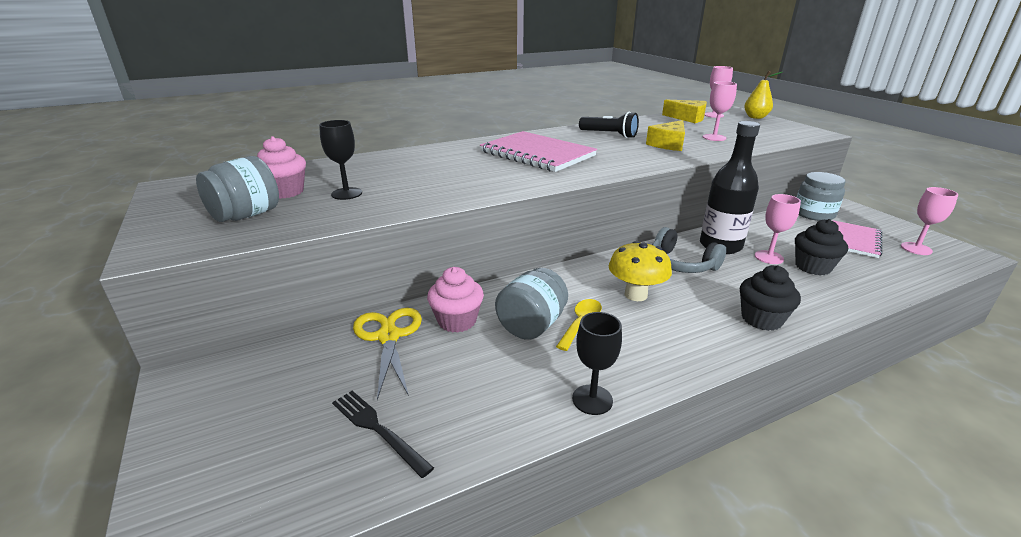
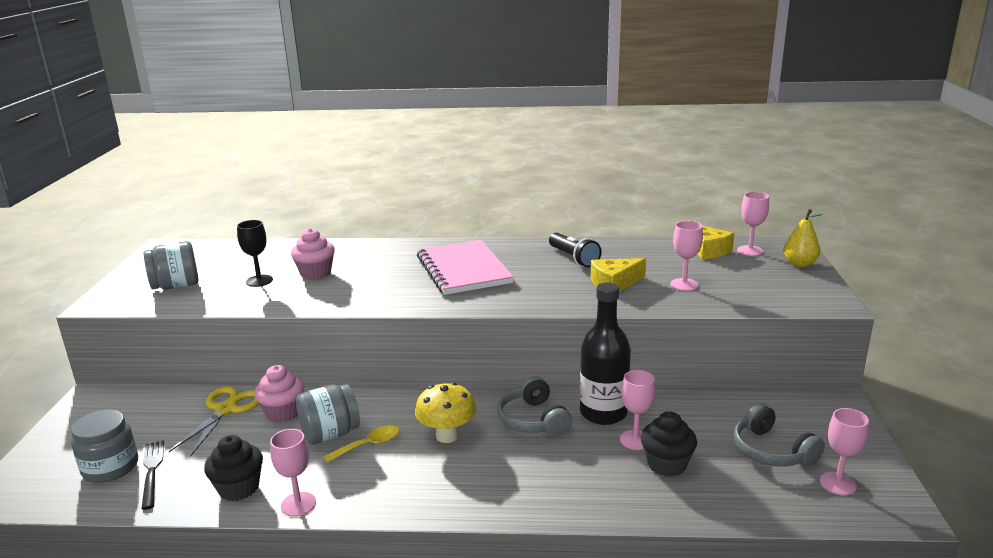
camera: 30 degrees right, 5 degrees down
pink cupcake [257,136,306,199] -> pink cupcake moved to [291,228,335,280]
black goblet [572,312,622,415] -> pink goblet [270,429,316,517]
black cupcake [740,265,801,331] -> black cupcake moved to [204,435,263,501]
grey jar [797,172,846,221] -> grey jar moved to [71,409,138,483]
pink notebook [832,220,882,258] -> grey headphones [734,403,825,467]

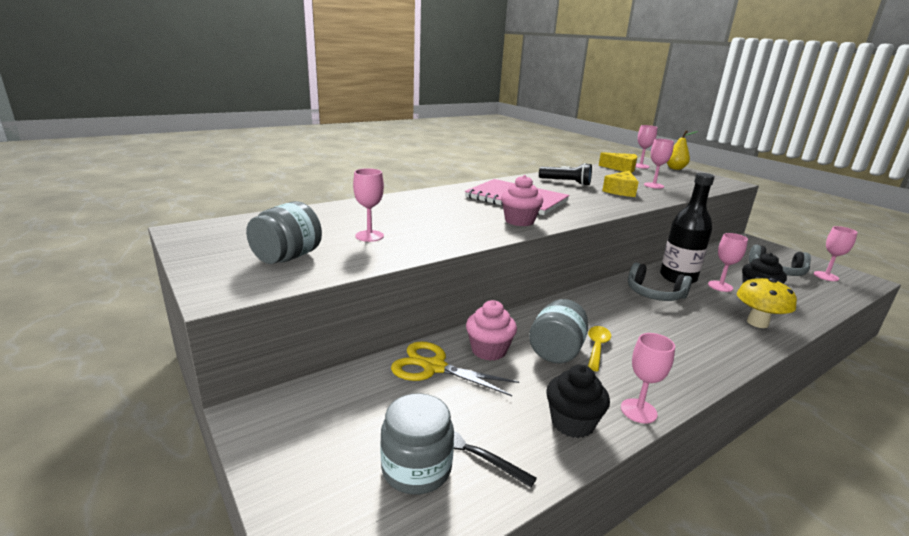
camera: 40 degrees left, 0 degrees up
yellow scissors [169,386,259,457] -> yellow scissors turned 45 degrees counterclockwise [391,341,519,396]
black goblet [237,220,273,287] -> pink goblet [353,168,384,242]
pink cupcake [291,228,335,280] -> pink cupcake moved to [501,175,543,226]
yellow mushroom [415,382,477,443] -> yellow mushroom moved to [737,277,797,328]

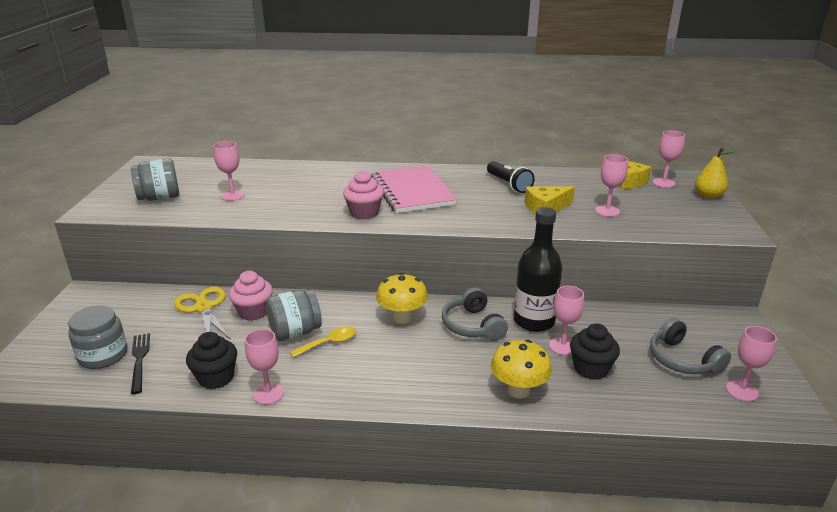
camera: 40 degrees right, 5 degrees up
none -> yellow mushroom [376,273,428,324]

